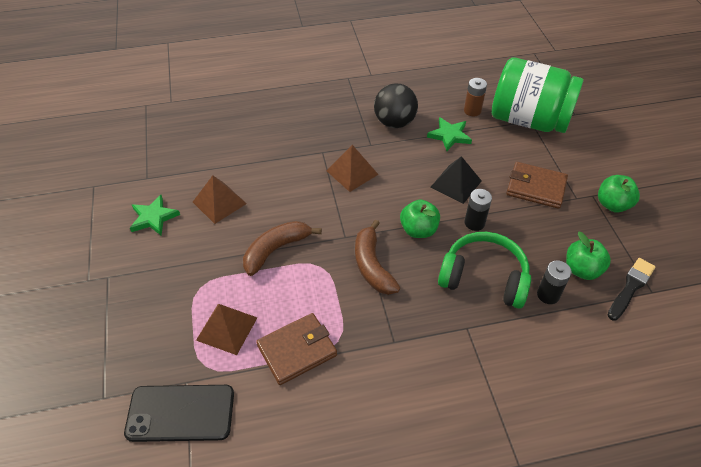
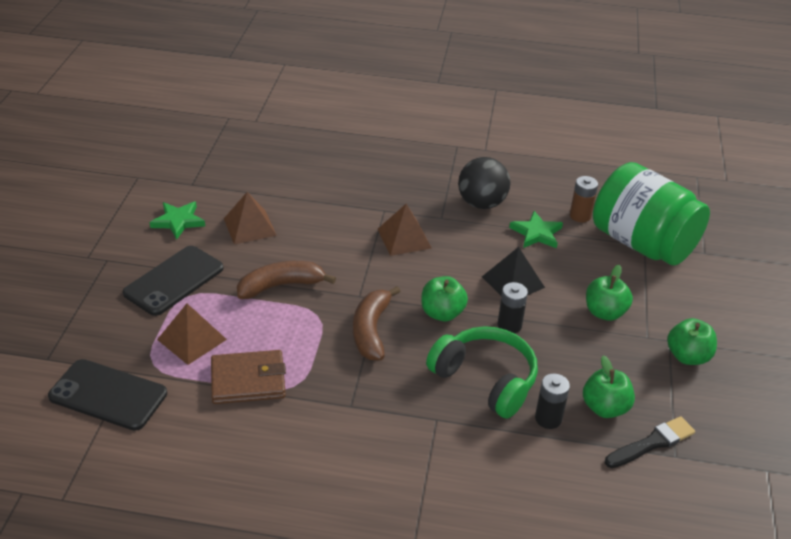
camera: 20 degrees right, 10 degrees down
brown wallet [506,162,568,209] -> green apple [586,265,633,321]
none -> black phone [123,246,224,316]

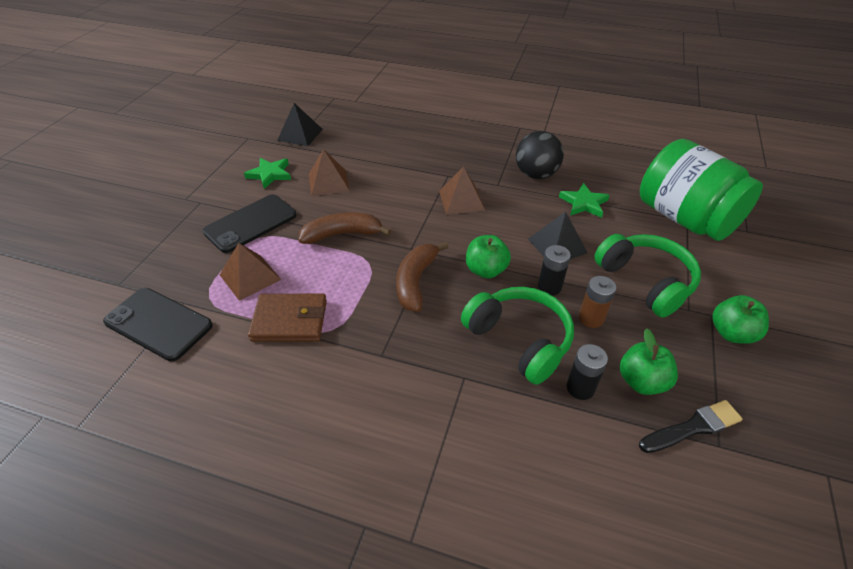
camera: 10 degrees right, 5 degrees up
brown battery [570,176,598,222] -> brown battery moved to [579,276,616,328]
green apple [586,265,633,321] -> green headphones [594,234,701,318]
none -> black pyramid [277,103,323,146]

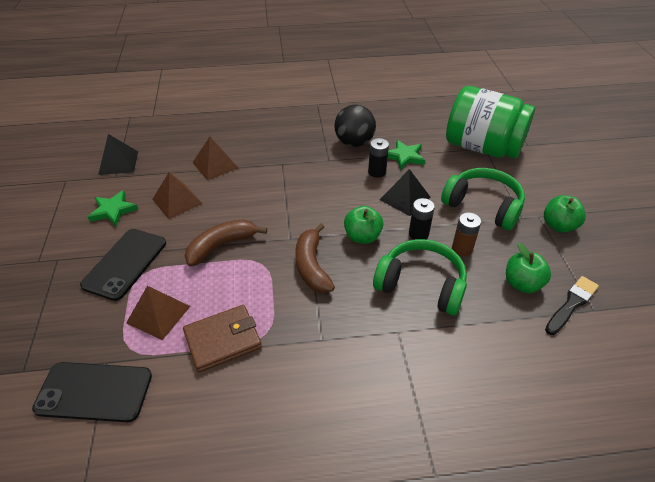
camera: 25 degrees left, 0 degrees up
brown pyramid [439,167,485,215] -> brown pyramid moved to [192,137,238,181]
black battery [566,344,608,400] -> black battery moved to [368,138,389,178]

